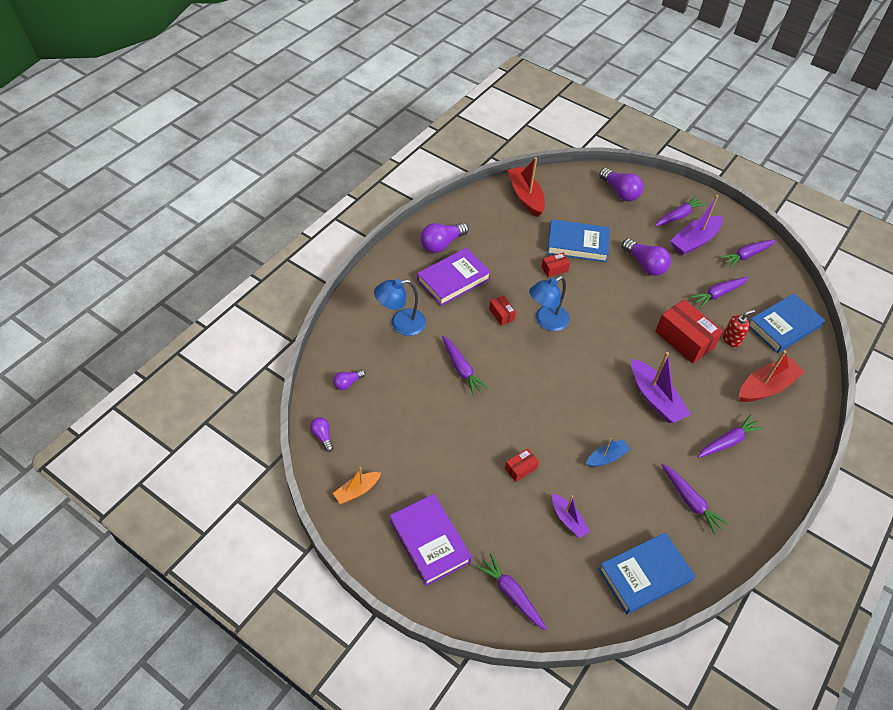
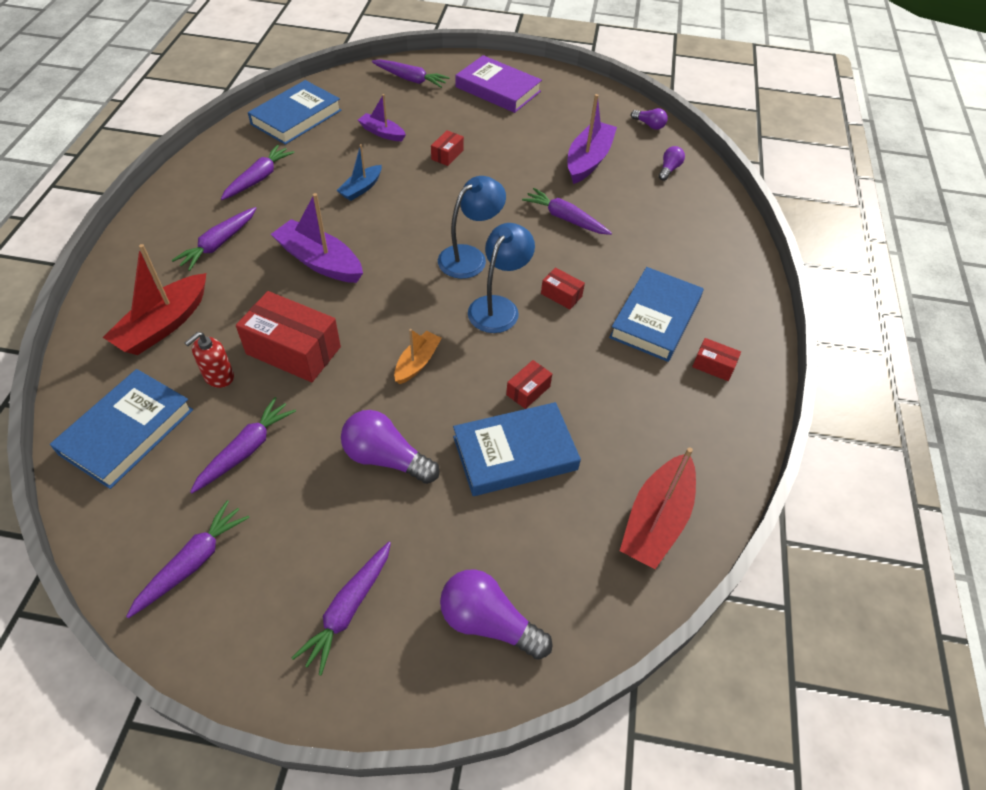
camera: 155 degrees right, 0 degrees up
orange boat [333,467,381,504] -> orange boat moved to [394,329,442,384]
blue lamp [374,279,426,336] -> blue lamp moved to [438,176,506,279]
purple book [417,248,491,306] -> blue book [609,267,704,362]
purple light bulb [420,222,469,253] -> red box [692,338,741,381]
red boat [508,157,545,217] -> red boat turned 75 degrees clockwise [620,447,696,569]
purple carrot [662,464,729,535] -> purple carrot turned 90 degrees clockwise [221,145,295,200]
purple boat [670,195,723,255] -> purple boat moved to [568,94,617,184]

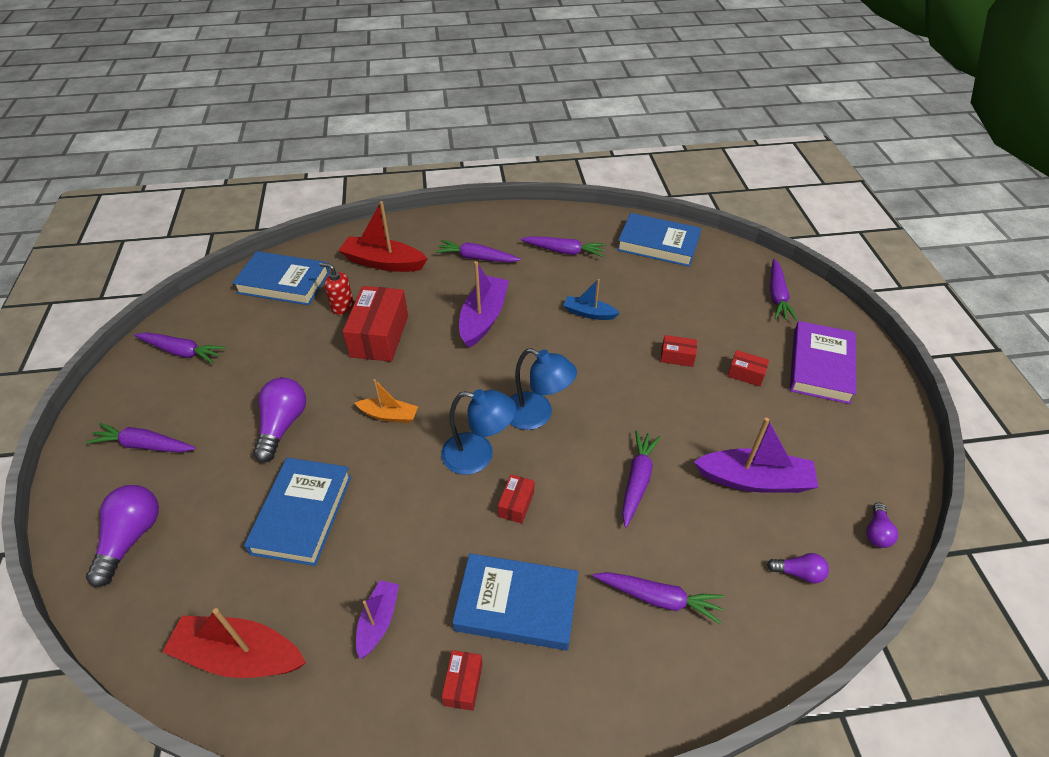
camera: 75 degrees right, 5 degrees down
purple carrot [190,397,296,494] -> purple carrot moved to [593,572,724,624]
purple boat [358,94,406,141] -> purple boat moved to [356,580,399,659]
blue book [453,402,581,496] -> blue book turned 45 degrees clockwise [244,458,352,566]
red box [506,360,552,409] -> red box moved to [727,350,769,387]

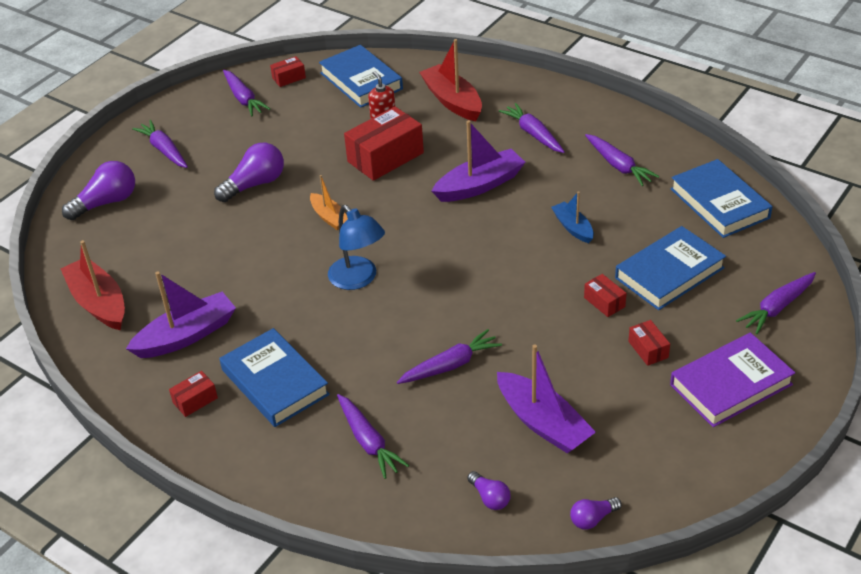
camera: 45 degrees right, 5 degrees down
blue book [244,458,352,566] -> blue book moved to [615,226,726,310]
purple boat [356,580,399,659] -> purple boat [126,271,236,358], size x1.71
red box [498,474,534,524] -> red box moved to [270,56,306,87]
blue lamp [510,348,577,430] -> none

